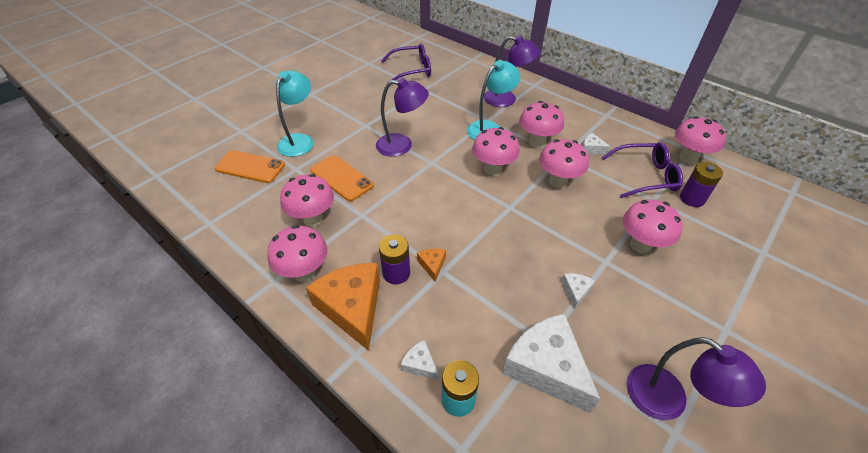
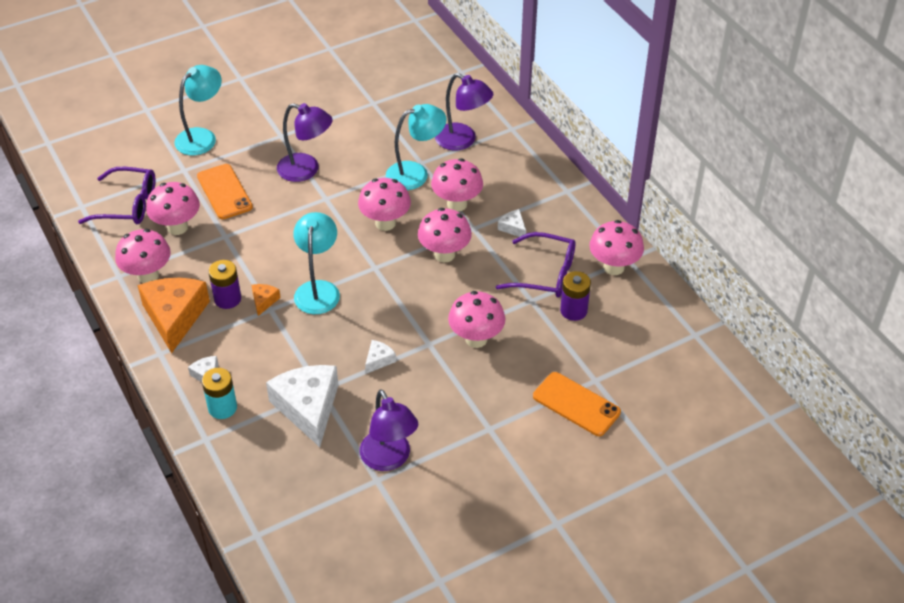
camera: 20 degrees right, 0 degrees up
orange phone [214,150,285,183] -> orange phone moved to [533,372,621,436]
purple glasses [381,43,431,81] -> purple glasses moved to [78,167,155,224]
none -> turquoise lamp [293,212,340,314]

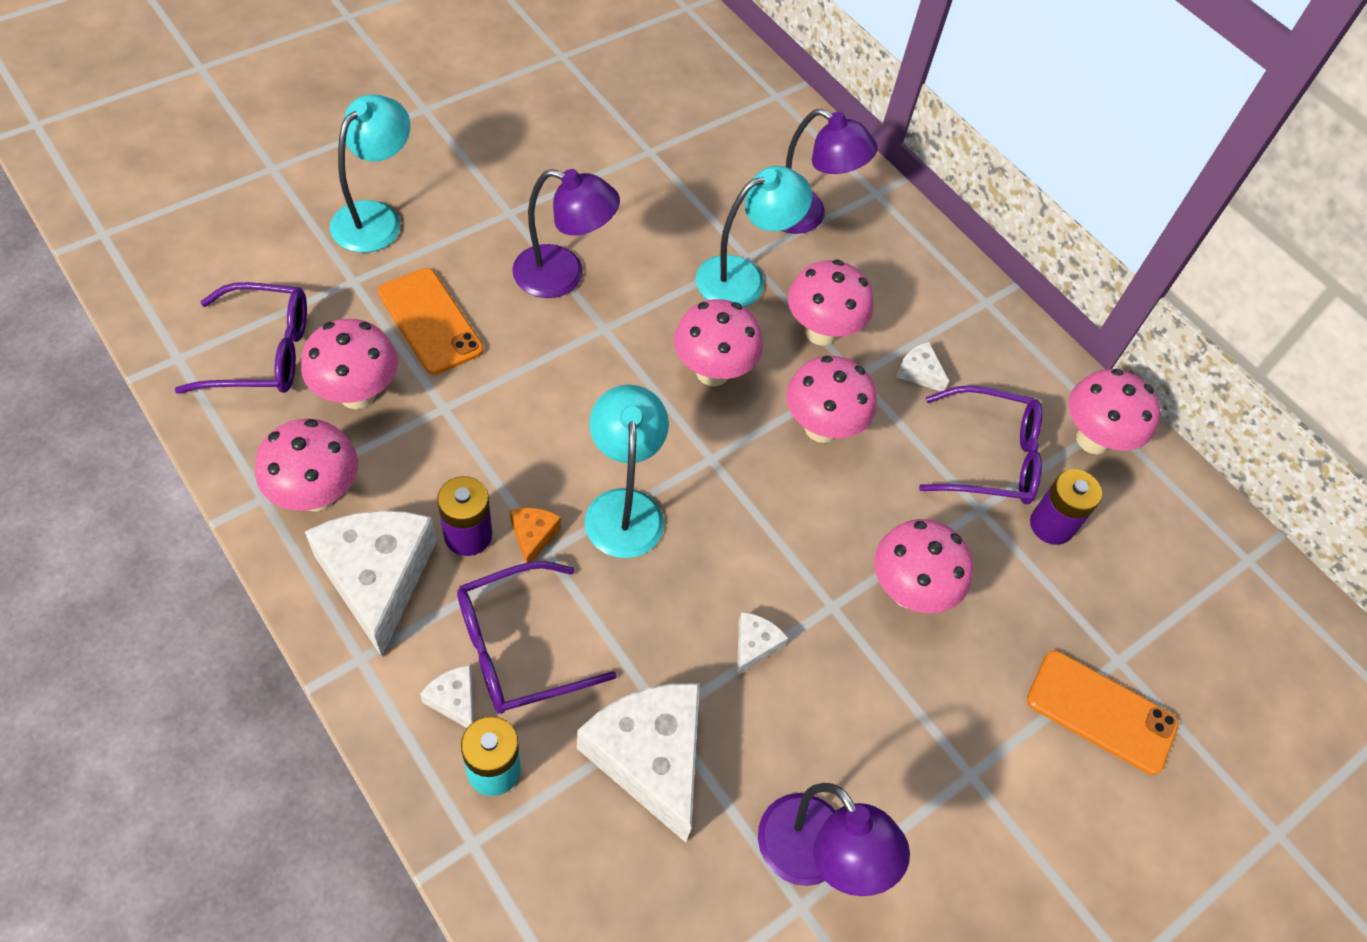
camera: 15 degrees left, 10 degrees up
orange cheese [137,278,210,353] -> white cheese [305,510,437,657]
none -> purple glasses [457,561,617,714]

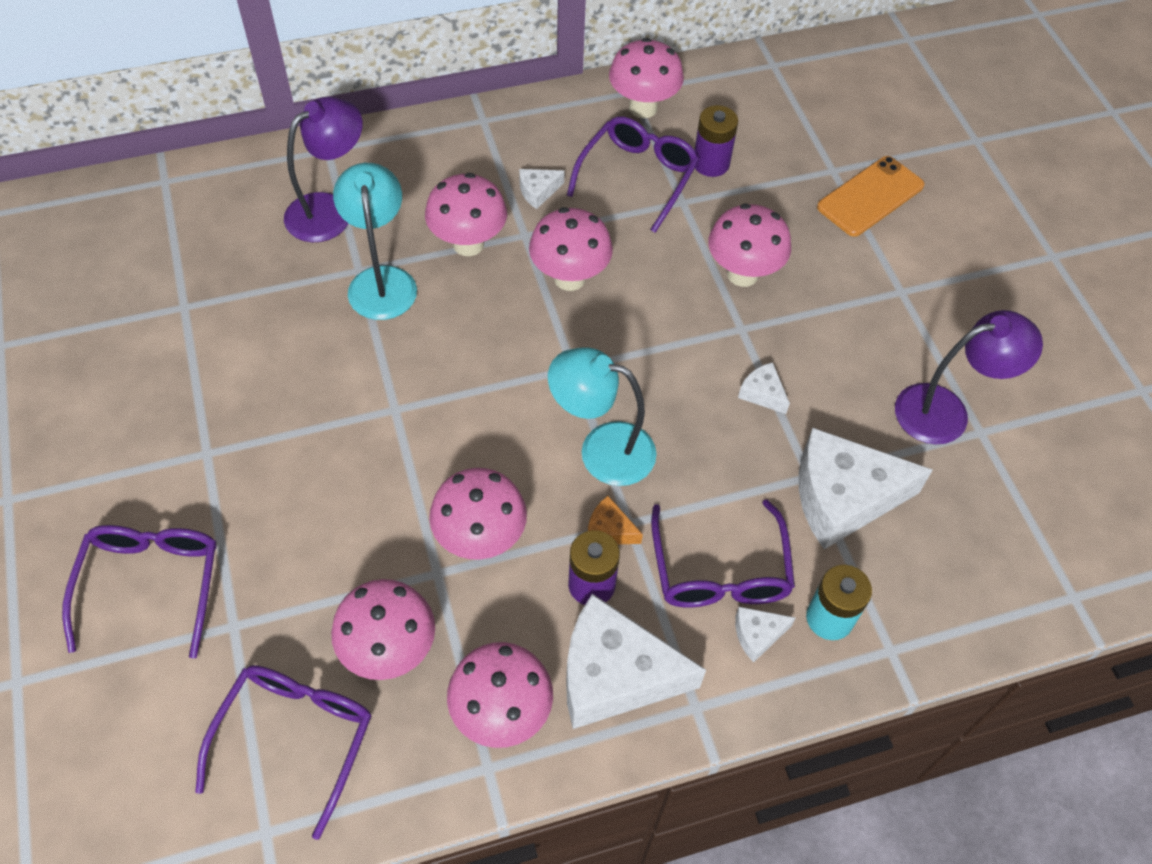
camera: 65 degrees left, 0 degrees up
turquoise lamp [330,94,410,253] -> purple glasses [62,525,217,659]
orange phone [378,268,484,375] -> none
purple lamp [512,169,620,298] -> none
pink mushroom [674,299,763,386] -> pink mushroom moved to [429,468,527,560]

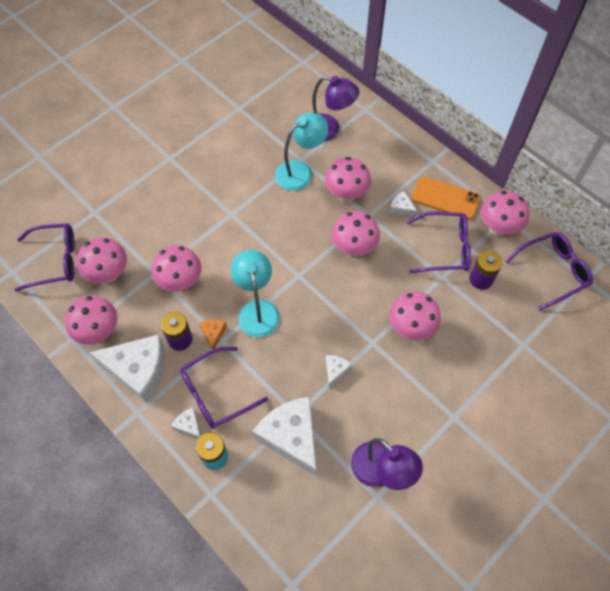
camera: 65 degrees right, 5 degrees up
purple glasses [62,525,217,659] -> purple glasses moved to [505,232,593,311]
white cheese [566,594,706,729] -> white cheese turned 120 degrees clockwise [89,335,165,402]
orange phone [817,156,925,237] -> orange phone moved to [411,176,481,220]

